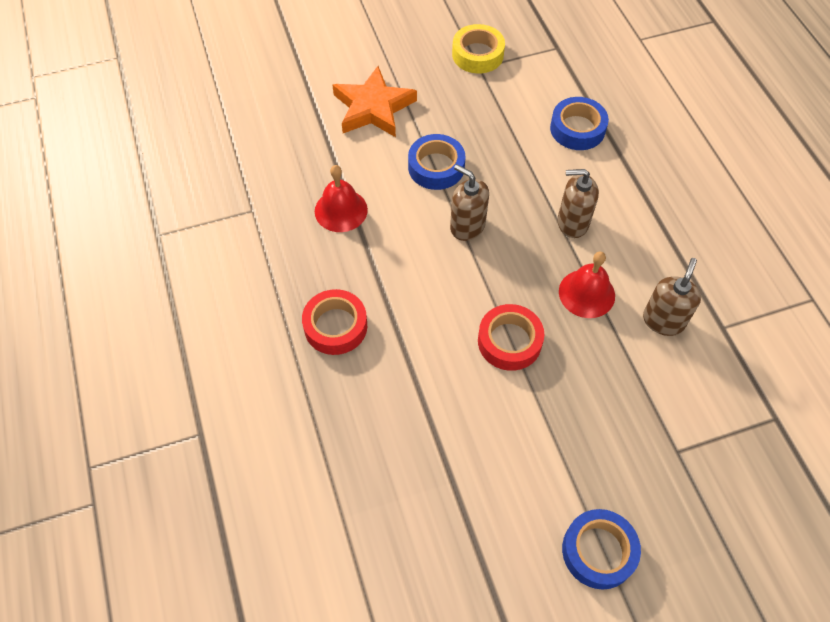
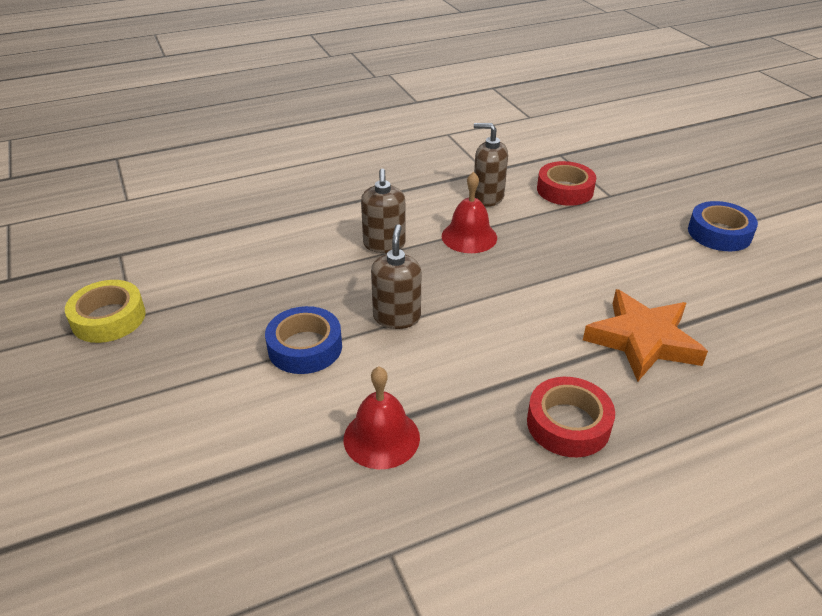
camera: 95 degrees left, 20 degrees down
orange star [333,66,417,137] -> orange star moved to [583,289,708,382]
brown soap dispenser [450,164,489,241] -> brown soap dispenser turned 150 degrees clockwise [371,224,421,329]
red tape [478,304,544,371] -> red tape moved to [537,161,596,206]
blue tape [550,97,609,150] -> none

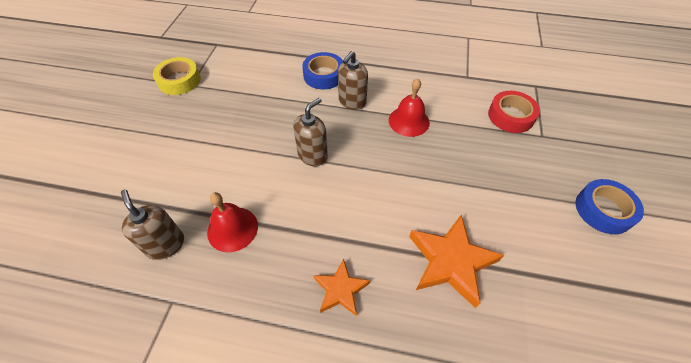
camera: 35 degrees right, 15 degrees up
blue tape [265,306,342,374] -> blue tape moved to [302,52,343,90]
brown soap dispenser [474,123,508,207] -> brown soap dispenser moved to [121,189,184,260]
red tape [527,377,615,457] -> orange star [314,259,370,316]

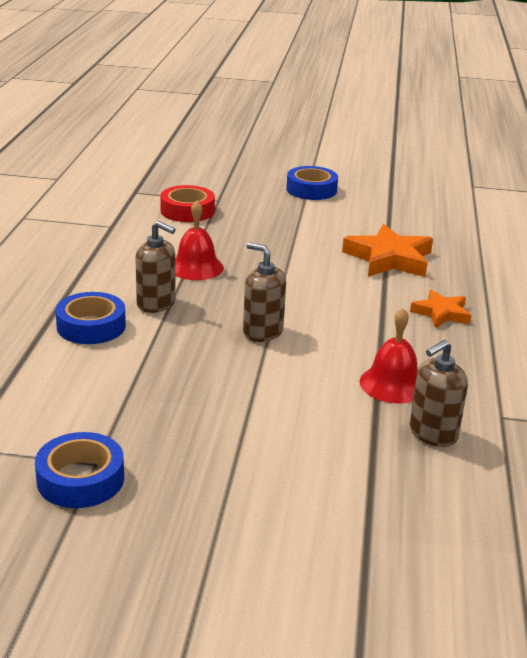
camera: 95 degrees left, 25 degrees down
yellow tape [153,57,201,95] -> blue tape [35,432,124,508]

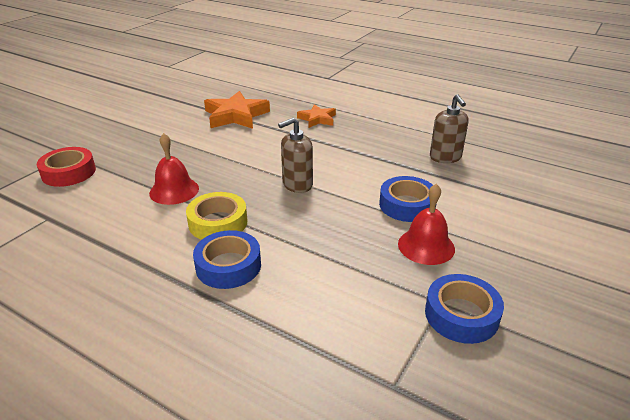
camera: 65 degrees left, 5 degrees up
brown soap dispenser [135,221,176,313] -> yellow tape [186,192,247,240]
blue tape [286,166,338,200] -> blue tape moved to [379,176,436,222]
red bell [360,308,418,403] -> red bell moved to [398,184,455,265]

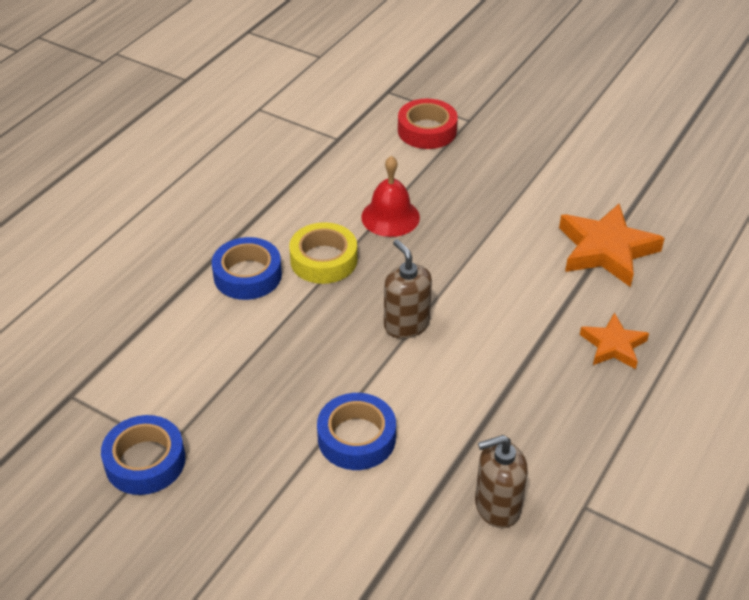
camera: 90 degrees right, 10 degrees up
red bell [398,184,455,265] -> none

